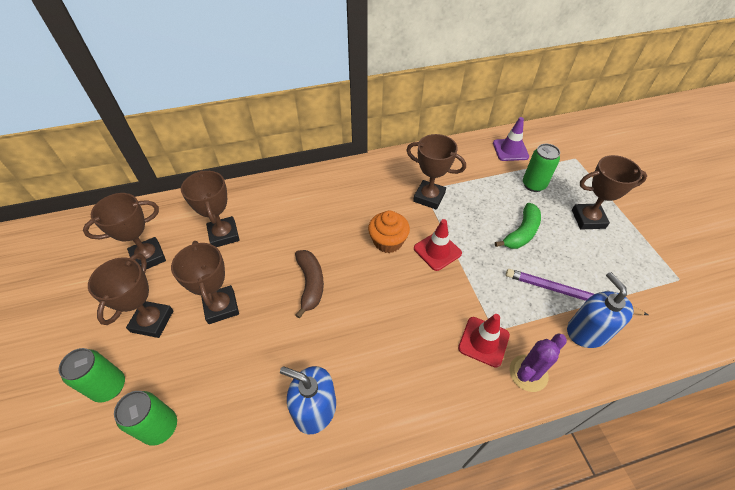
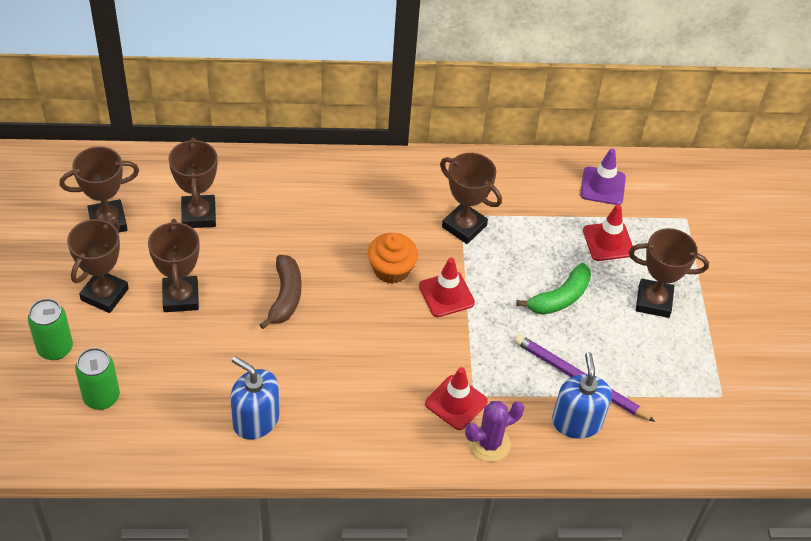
camera: 10 degrees right, 0 degrees up
green can [523,144,560,192] -> red traffic cone [583,204,635,261]

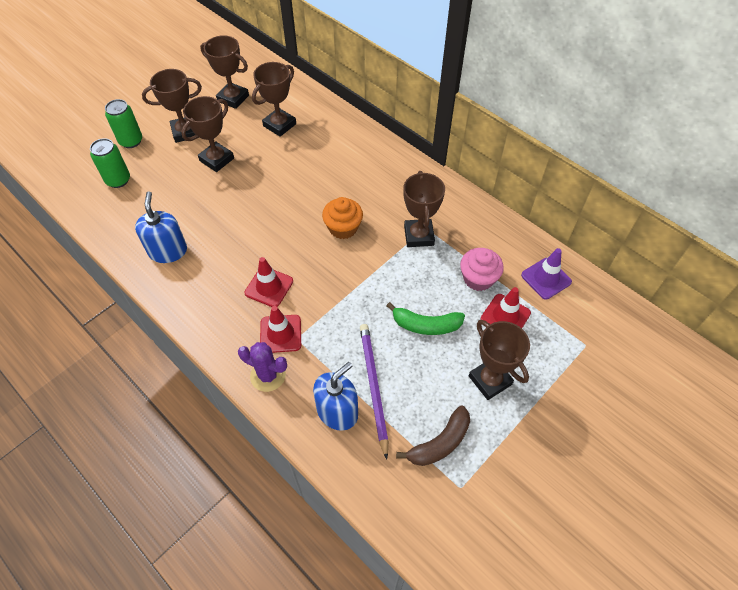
camera: 50 degrees right, 5 degrees up
brown banana [259,255,302,329] -> brown banana moved to [396,406,470,466]
red traffic cone [419,258,475,317] -> red traffic cone moved to [244,257,293,307]
none -> pink cupcake [460,248,504,291]

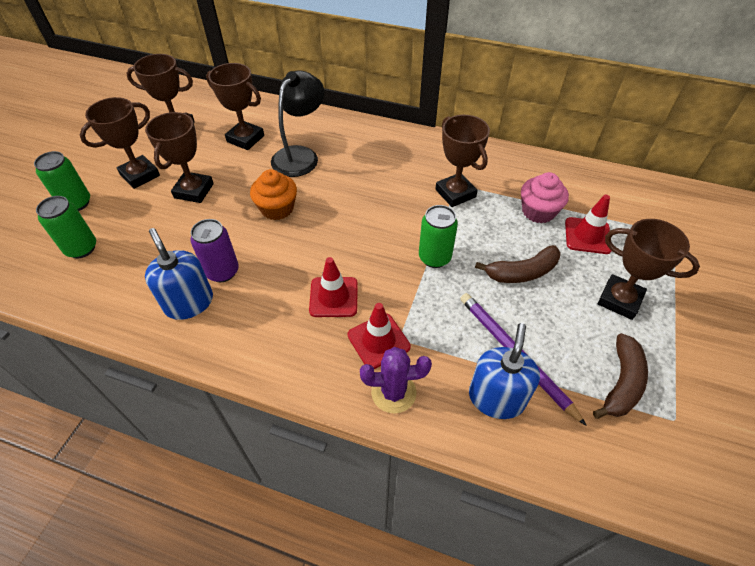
camera: 25 degrees left, 5 degrees down
brown trophy [252,62,296,137] -> brown trophy turned 75 degrees counterclockwise [206,63,264,150]
orange cupcake [322,197,363,239] -> orange cupcake moved to [250,169,297,220]
green banana [387,302,465,335] -> brown banana [475,245,561,283]
purple traffic cone [521,248,572,299] -> none
none -> purple can [190,219,239,282]
none -> black lamp [271,70,325,177]
none -> green can [419,205,458,268]

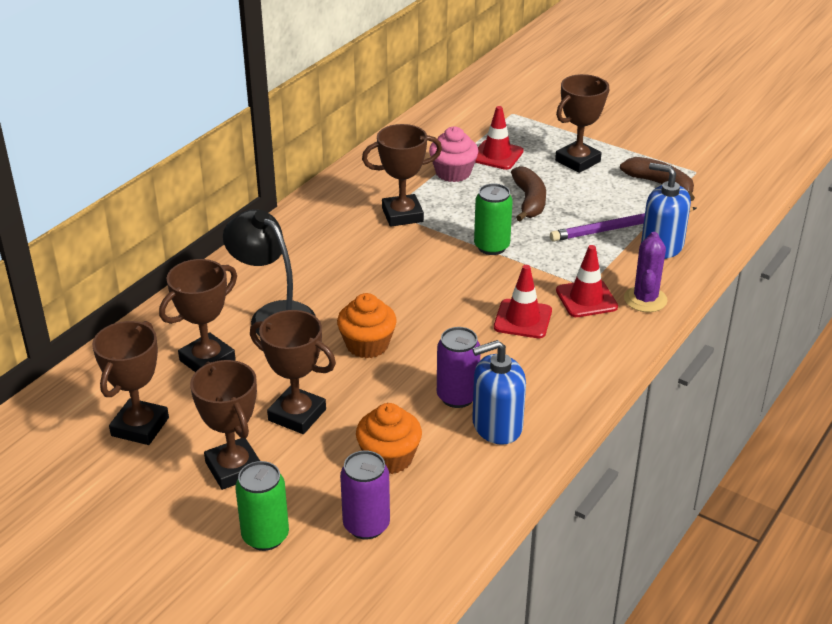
camera: 75 degrees left, 15 degrees down
green can [36,196,96,258] -> purple can [340,450,390,539]
none -> orange cupcake [356,403,422,474]

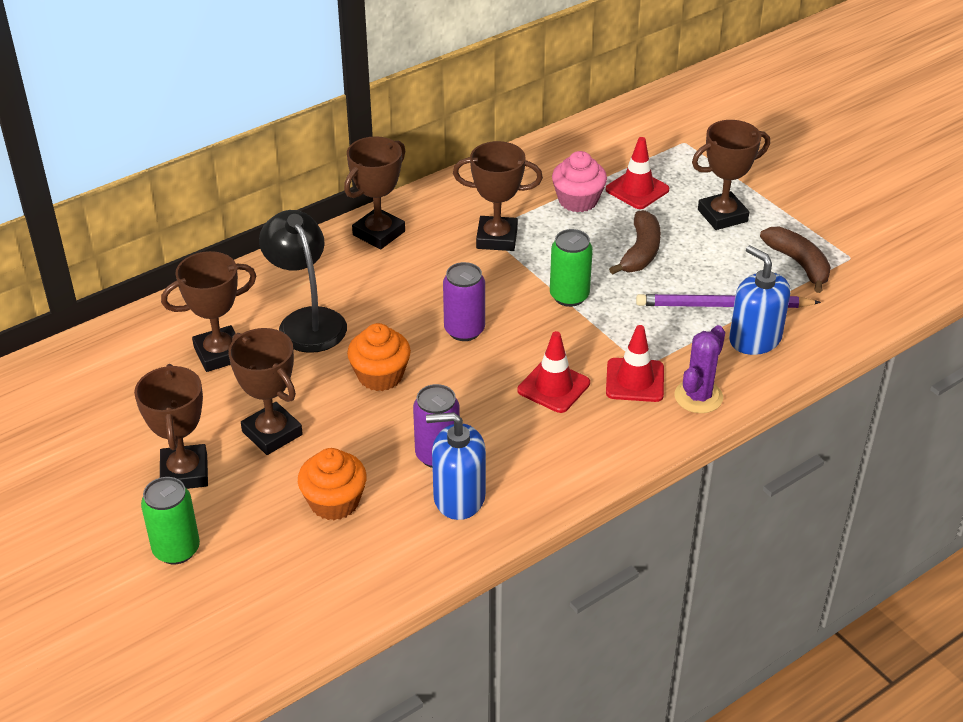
camera: 20 degrees right, 5 degrees up
brown trophy [92,321,169,445] -> brown trophy moved to [344,136,406,249]
purple can [340,450,390,539] -> purple can moved to [443,262,485,341]

